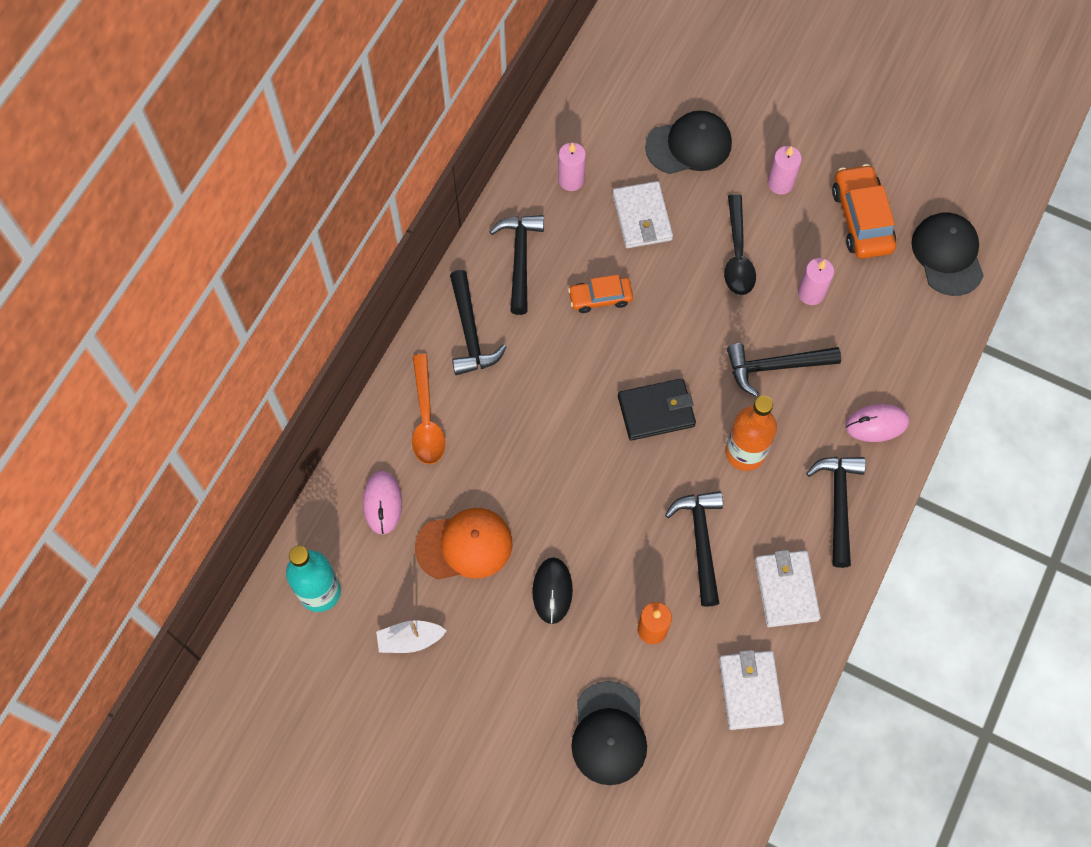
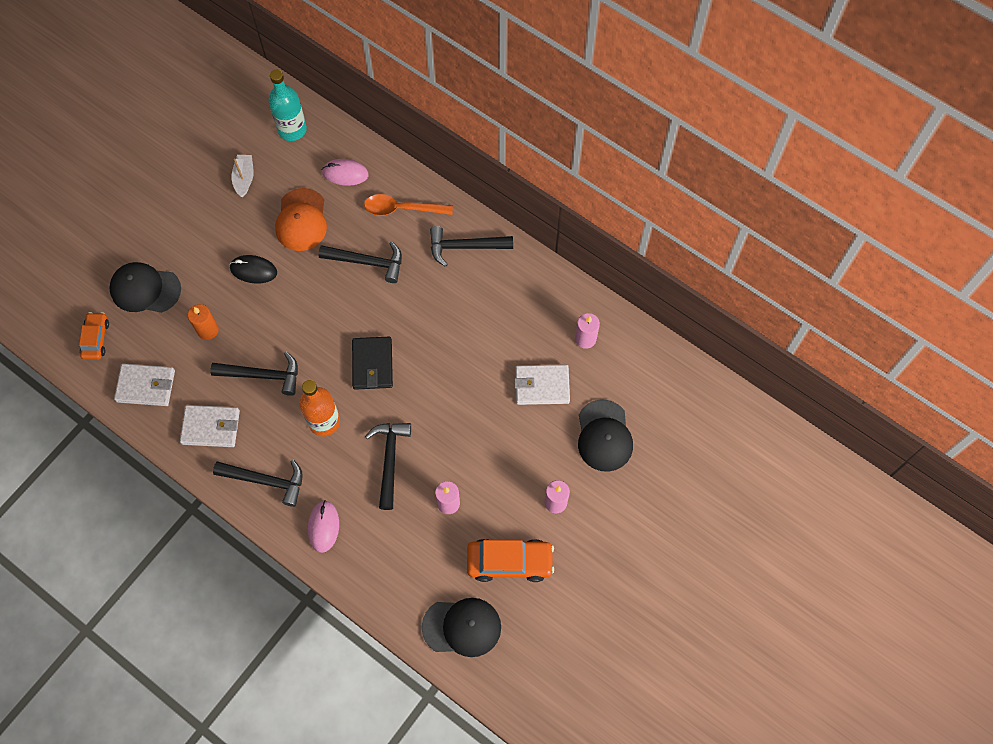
camera: 100 degrees right, 0 degrees up
black hammer [490,215,544,315] -> black hammer moved to [318,241,402,283]
orange car [568,275,633,313] -> orange car moved to [79,312,109,360]
black spoon [724,194,756,295] -> none

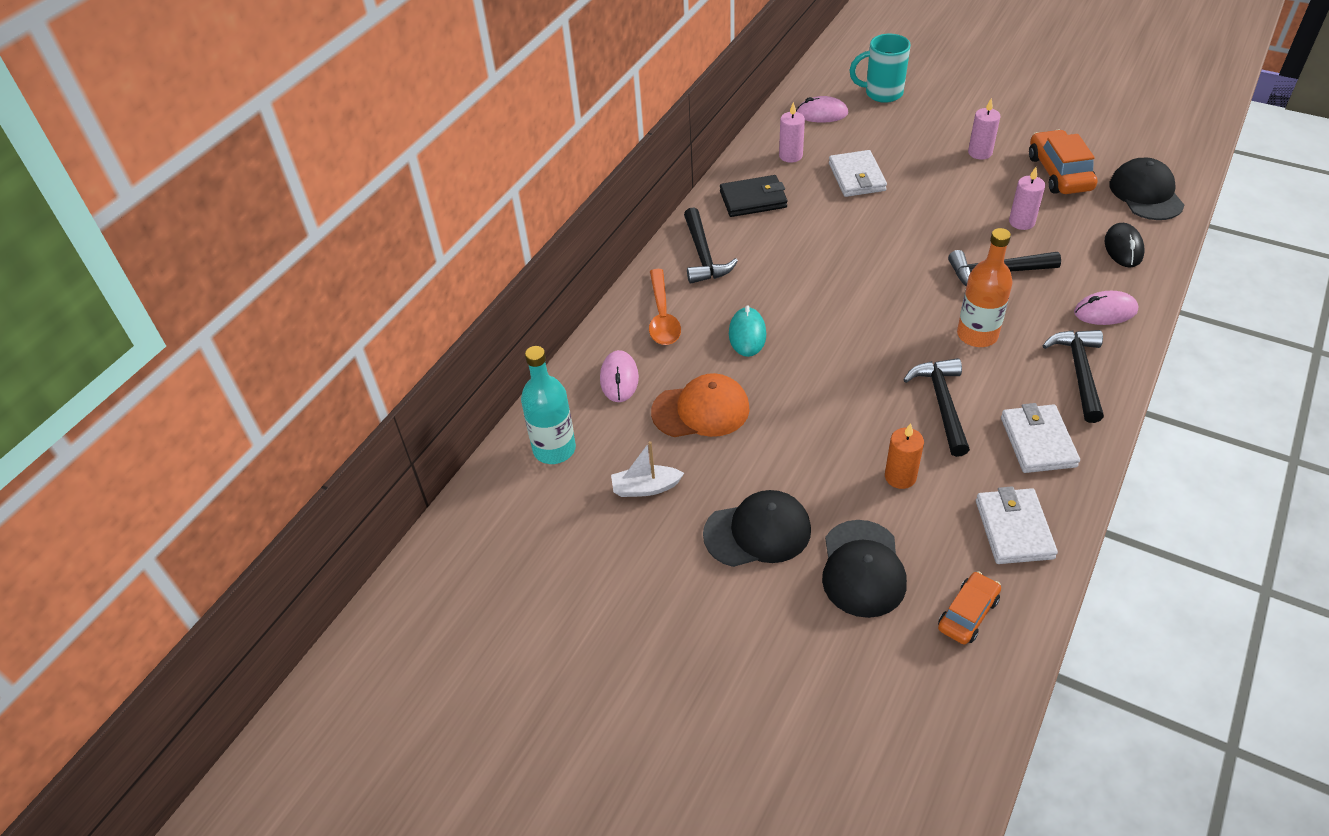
camera: 95 degrees left, 20 degrees down
orange car [79,312,109,360] -> orange car turned 135 degrees clockwise [938,571,1001,645]
black mouse [229,255,277,284] -> black mouse moved to [1105,223,1144,267]
black hammer [318,241,402,283] -> turquoise mouse [729,305,766,357]
black wallet [352,337,393,390] -> black wallet moved to [720,175,788,217]
black cap [578,399,633,472] -> black cap moved to [703,490,811,567]
none -> pink mouse [796,96,848,123]
none -> turquoise mug [850,34,911,103]

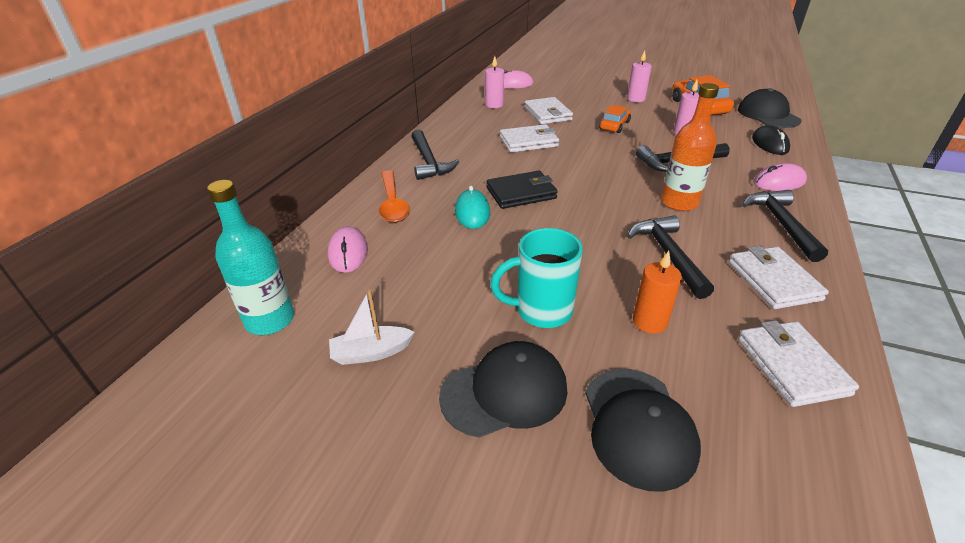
camera: 10 degrees left, 10 degrees down
orange cap [651,373,750,437] -> none
black wallet [720,175,788,217] -> black wallet moved to [487,171,558,209]
turquoise mug [850,34,911,103] -> turquoise mug moved to [490,228,583,328]
orange car [938,571,1001,645] -> orange car moved to [599,105,631,133]
none -> white wallet [500,124,559,153]

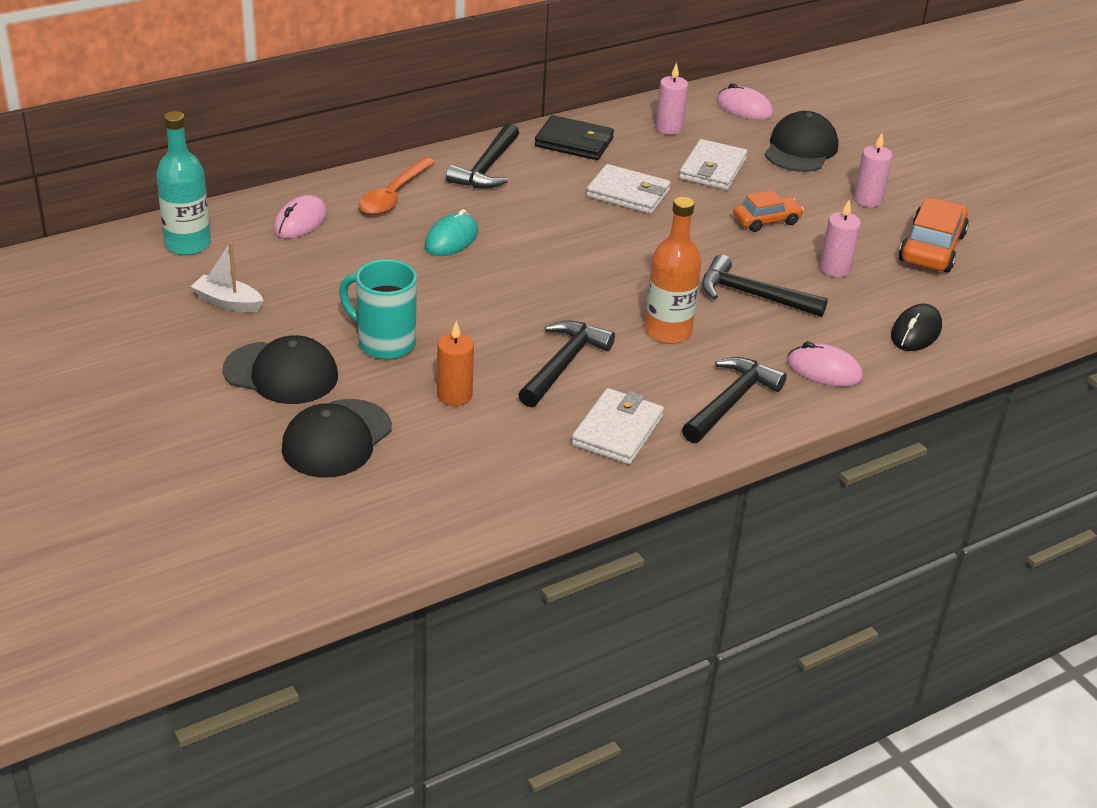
camera: 35 degrees right, 0 degrees up
black wallet [487,171,558,209] -> black wallet moved to [535,115,614,160]
black cap [738,88,801,128] -> black cap moved to [765,111,838,172]
white wallet [738,320,859,407] -> none

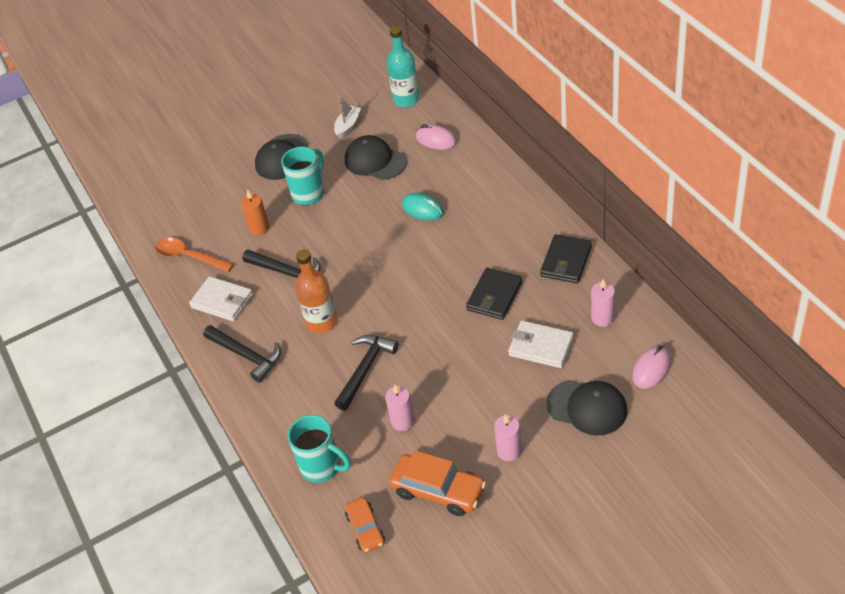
camera: 100 degrees right, 10 degrees up
black cap [282,399,392,478] -> black cap moved to [345,135,407,180]
orange spoon [359,157,435,215] -> orange spoon moved to [155,238,234,272]
black hammer [446,123,519,189] -> none
white wallet [586,164,671,214] -> black wallet [466,268,523,320]
orange car [733,190,804,232] -> orange car moved to [345,497,385,553]
pink mouse [787,342,863,387] -> none
black mouse [891,304,942,351] -> turquoise mug [288,415,351,483]

